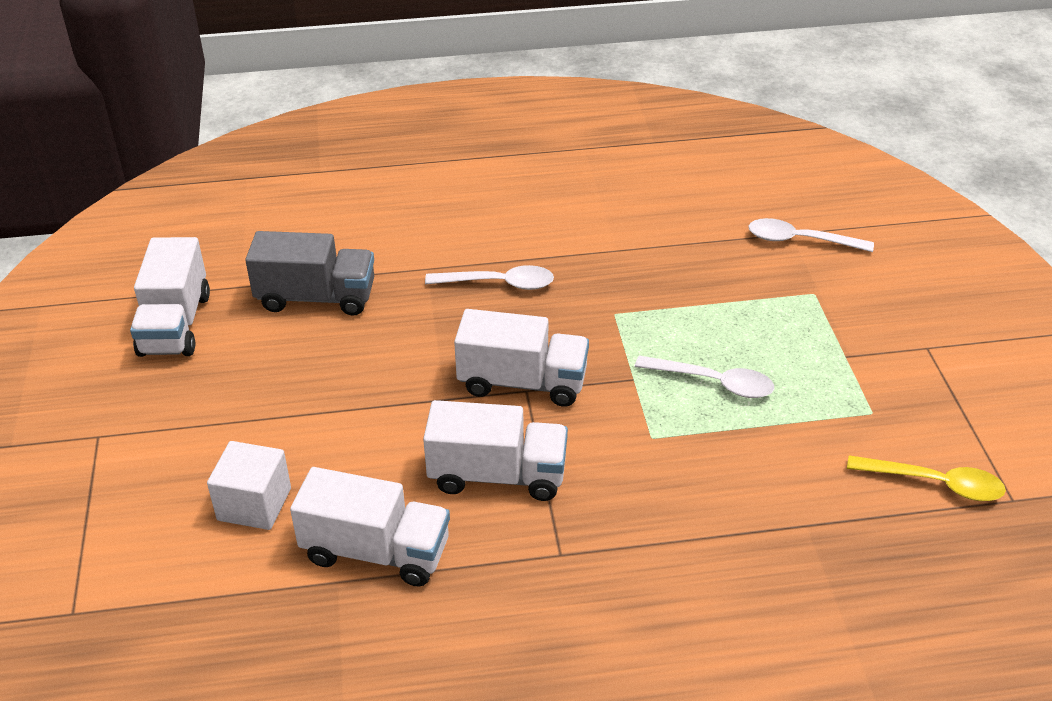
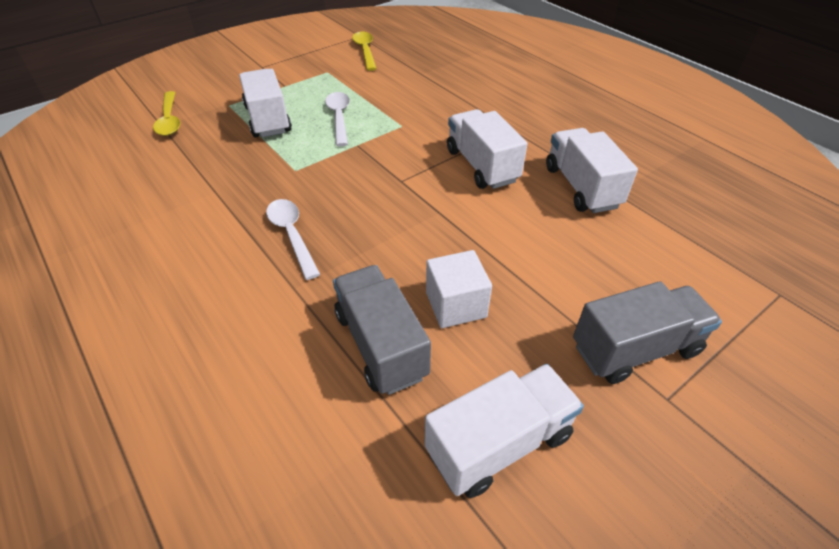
camera: 120 degrees left, 5 degrees up
white cube [207,441,291,530] -> white cube moved to [426,250,492,328]
white truck [454,309,589,407] -> white truck moved to [239,69,292,138]
white spoon [748,218,874,252] -> yellow spoon [153,91,180,136]
none -> grey truck [573,281,722,384]

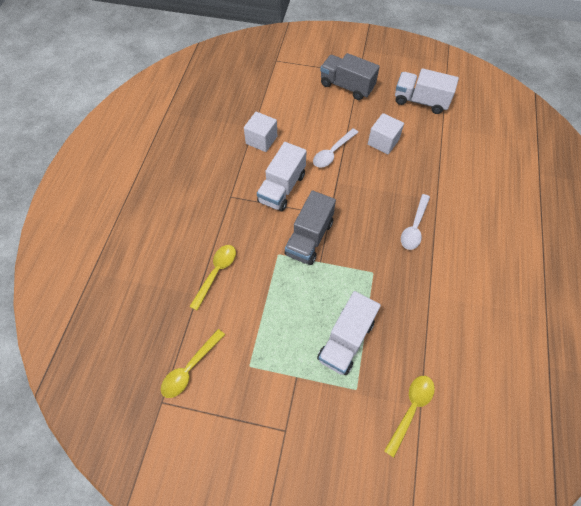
camera: 130 degrees left, 15 degrees up
white spoon [325,92,350,146] -> white spoon moved to [313,128,358,168]
grey truck [333,265,431,395] -> grey truck moved to [284,190,336,265]
white truck [546,128,638,213] -> white cube [244,112,277,152]
none -> yellow spoon [189,245,236,311]

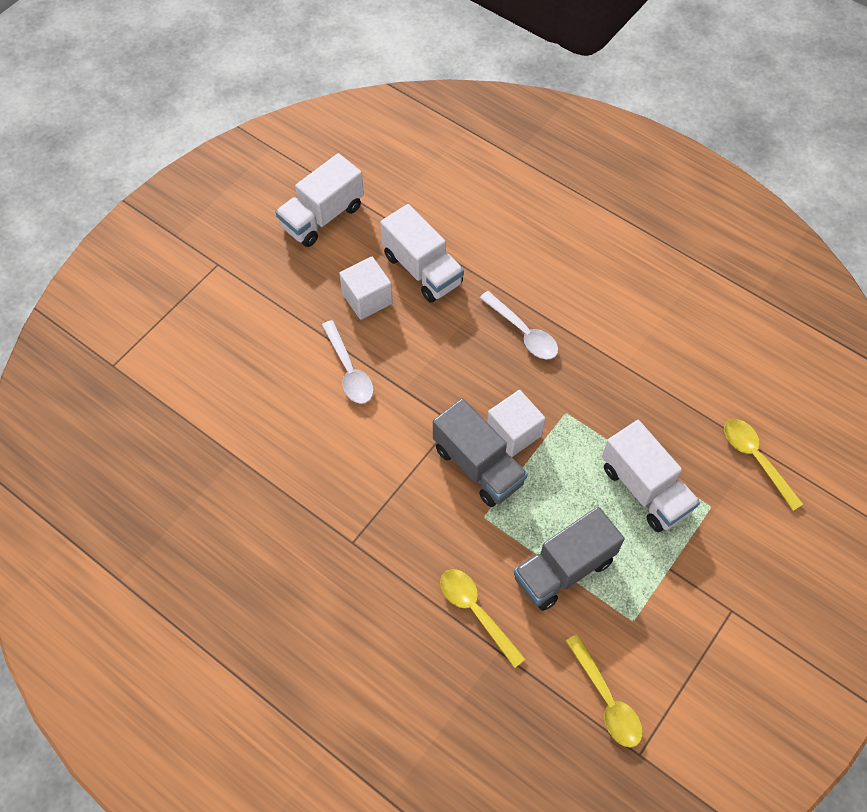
camera: 65 degrees left, 0 degrees up
white cube [244,112,277,152] -> white cube moved to [487,390,546,457]
white truck [257,142,307,211] -> white truck moved to [380,204,464,303]
grey truck [320,53,380,100] -> grey truck moved to [514,507,624,611]

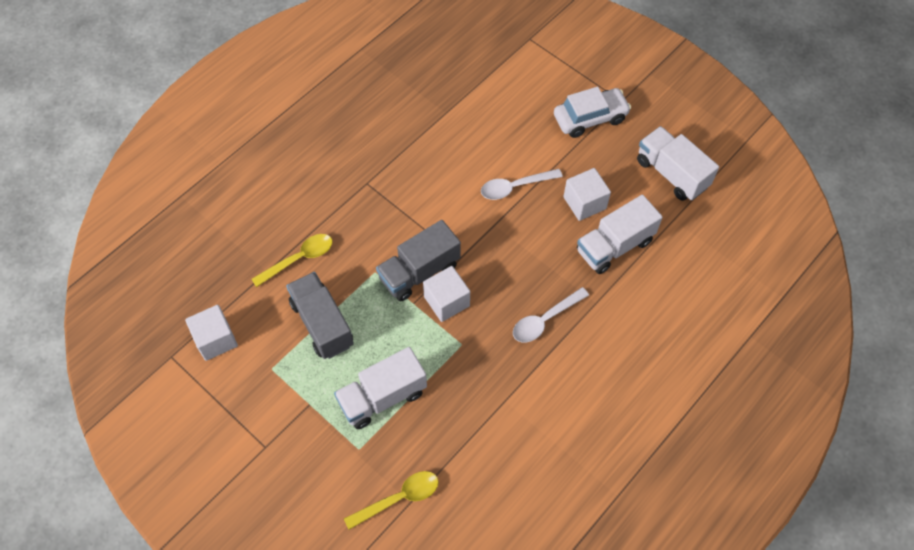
camera: 95 degrees right, 0 degrees up
yellow spoon [566,634,643,748] -> white cube [185,305,238,361]
none -> white car [554,87,631,138]

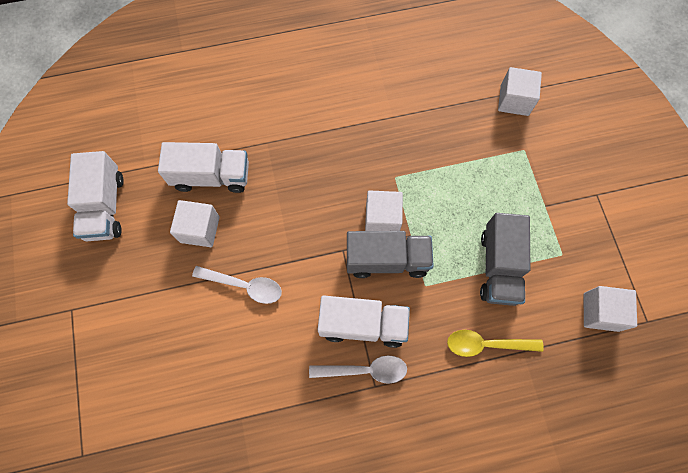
camera: 145 degrees left, 10 degrees up
white truck [334,347,427,429] -> white truck moved to [318,295,410,348]
yellow spoon [344,471,439,530] -> white cube [498,67,542,116]
white spoon [513,287,589,343] -> white spoon moved to [309,355,407,384]
white car [554,87,631,138] -> none

